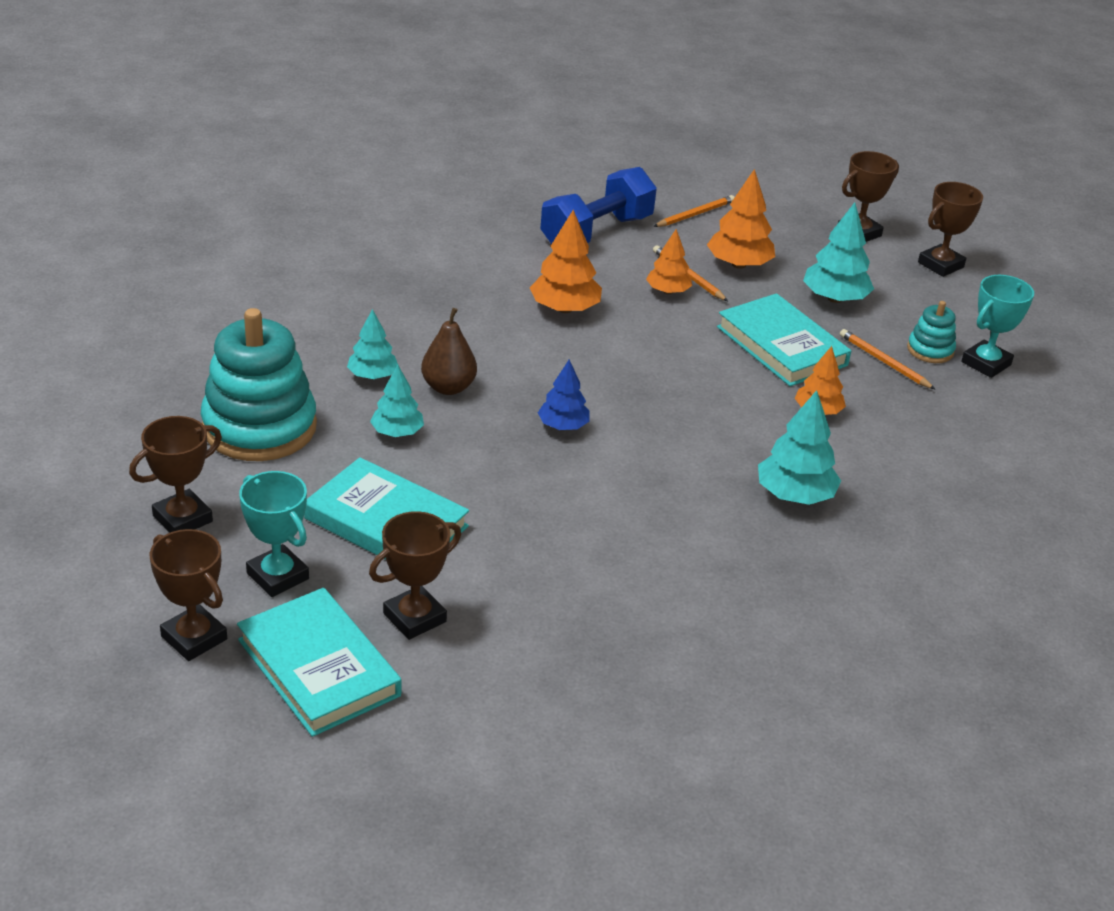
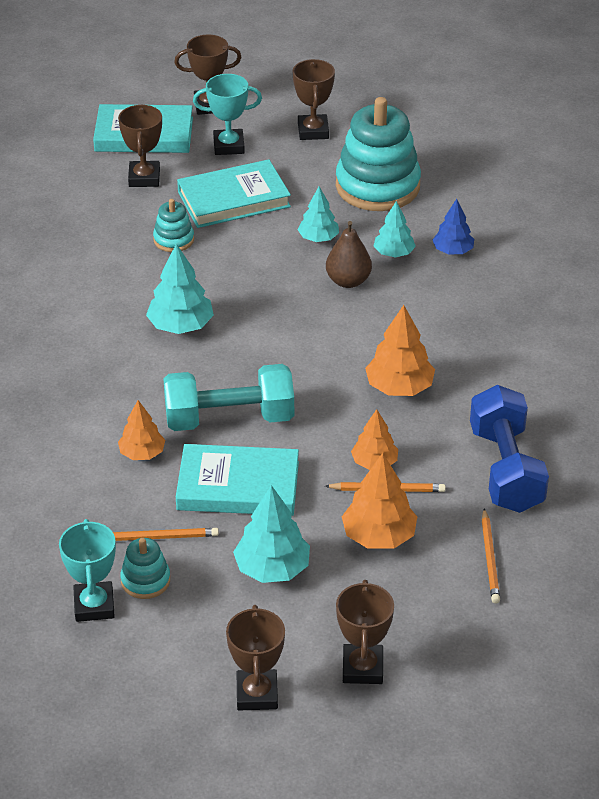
camera: 130 degrees right, 5 degrees up
blue tree [538,360,590,430] -> blue tree moved to [433,199,474,255]
turquoise tree [758,390,841,505] -> turquoise tree moved to [146,244,214,334]
none -> turquoise stacking toy [153,199,194,252]
none -> turquoise dumbbell [163,364,294,431]

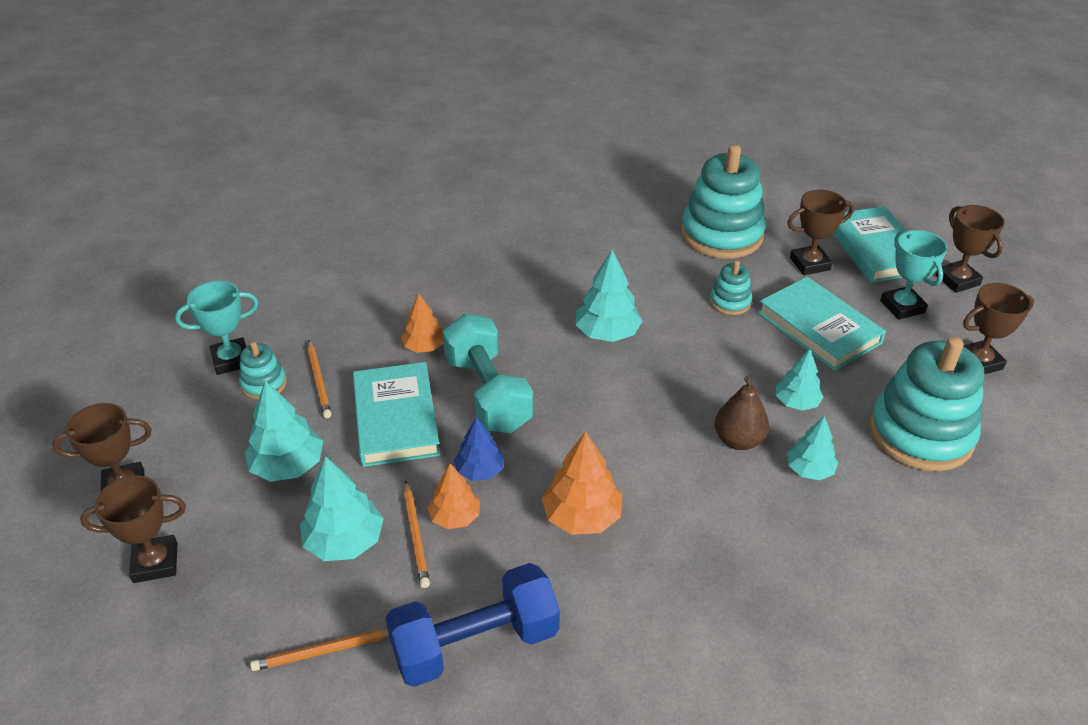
camera: 75 degrees right, 0 degrees up
orange tree [342,453,417,549] -> turquoise tree [300,456,384,561]
blue tree [433,199,474,255] -> blue tree moved to [454,417,504,481]
none -> turquoise stacking toy [681,145,766,259]

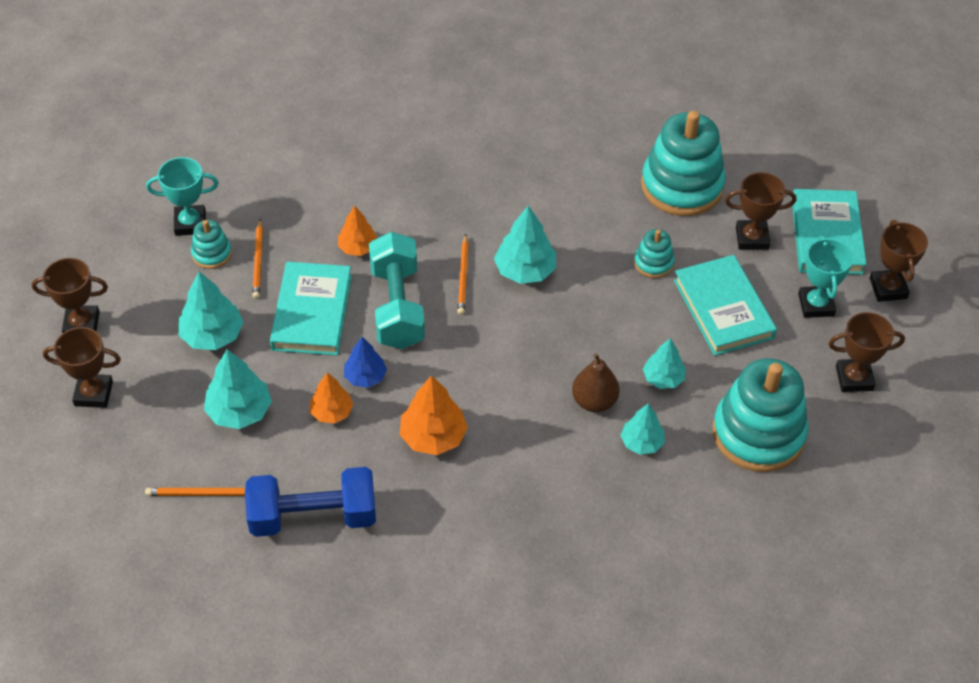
camera: 15 degrees right, 10 degrees up
orange pencil [404,481,430,588] -> orange pencil moved to [457,234,469,315]

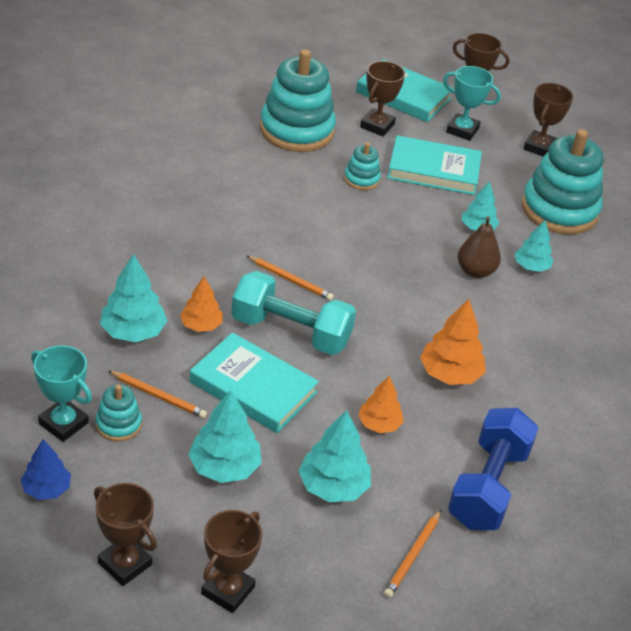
camera: 65 degrees left, 10 degrees down
brown trophy [32,258,108,333] -> brown trophy turned 75 degrees counterclockwise [94,483,157,586]
turquoise trophy [146,157,218,236] -> turquoise trophy turned 75 degrees counterclockwise [31,345,92,442]
blue tree [344,337,387,388] -> blue tree moved to [21,439,71,500]
turquoise tree [494,205,556,284] -> turquoise tree moved to [100,254,167,342]

